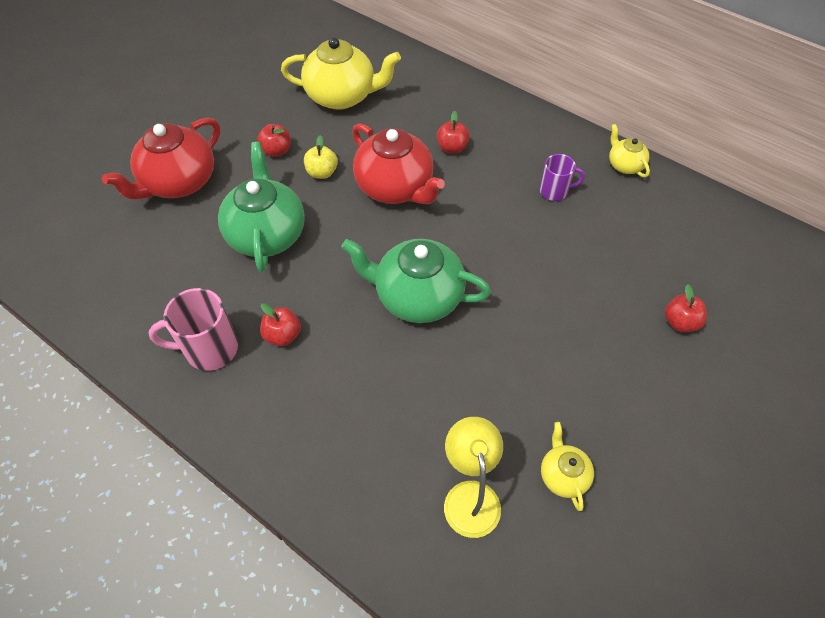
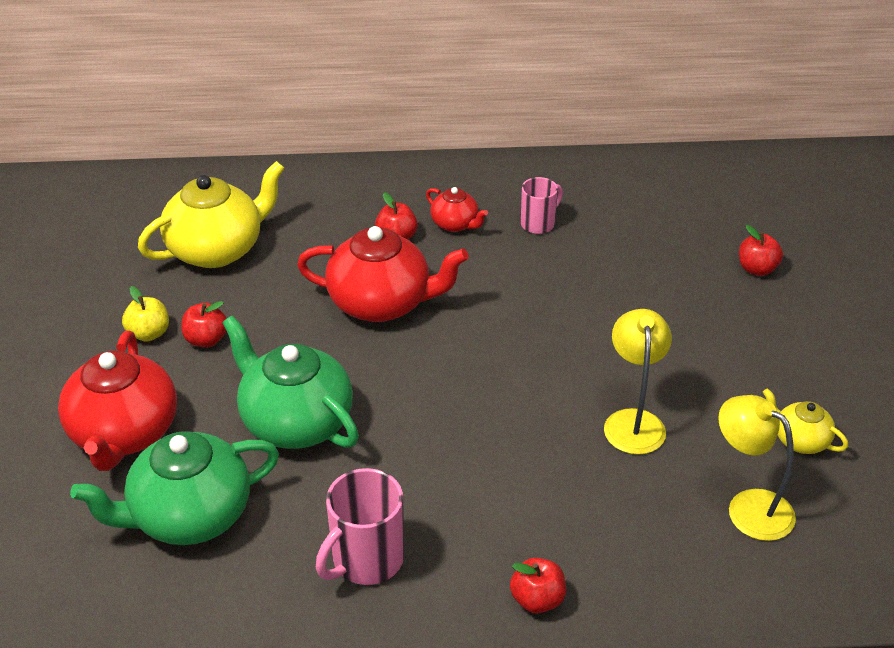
camera: 40 degrees left, 15 degrees down
red apple [260,303,301,346] -> red apple moved to [510,558,566,613]
yellow apple [304,135,338,179] -> yellow apple moved to [122,286,169,342]
green teapot [341,239,491,323] -> green teapot moved to [70,431,279,545]
purple mug [540,154,585,201] -> pink mug [521,177,563,234]
yellow teapot [609,124,650,177] -> none
none -> red teapot [426,187,488,232]
none -> yellow lamp [604,309,672,455]

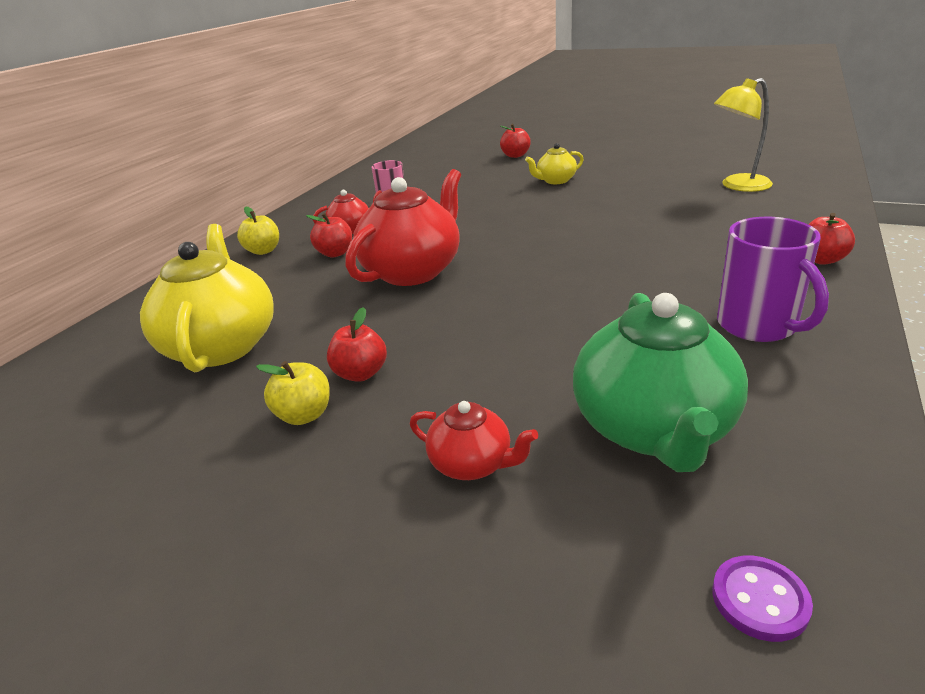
camera: 60 degrees left, 10 degrees down
red teapot [58,331,177,471] -> red teapot [410,401,538,480], size x0.50
green teapot [222,315,359,449] -> none
pink mug [316,468,404,585] -> purple mug [717,217,829,342]
yellow lamp [604,309,672,455] -> none
yellow teapot [763,388,848,454] -> yellow teapot moved to [525,143,584,184]
none -> yellow apple [237,206,279,255]
none -> purple button [712,555,813,642]

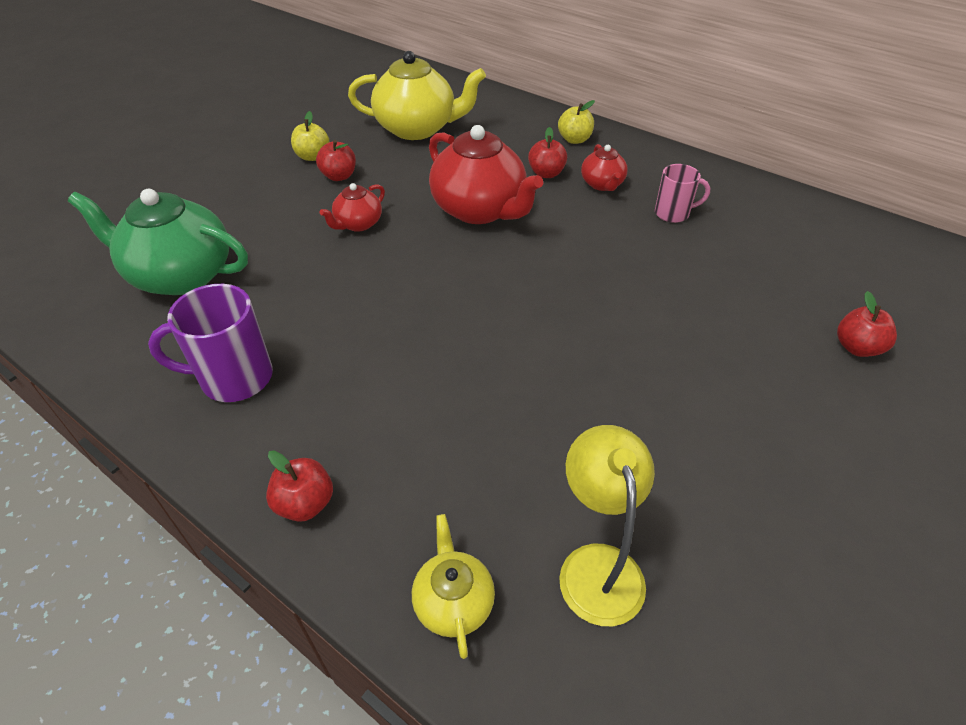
camera: 100 degrees right, 15 degrees up
red teapot [410,401,538,480] -> red teapot moved to [319,183,385,232]
yellow teapot [525,143,584,184] -> yellow teapot moved to [412,514,495,659]
purple button [712,555,813,642] -> none

